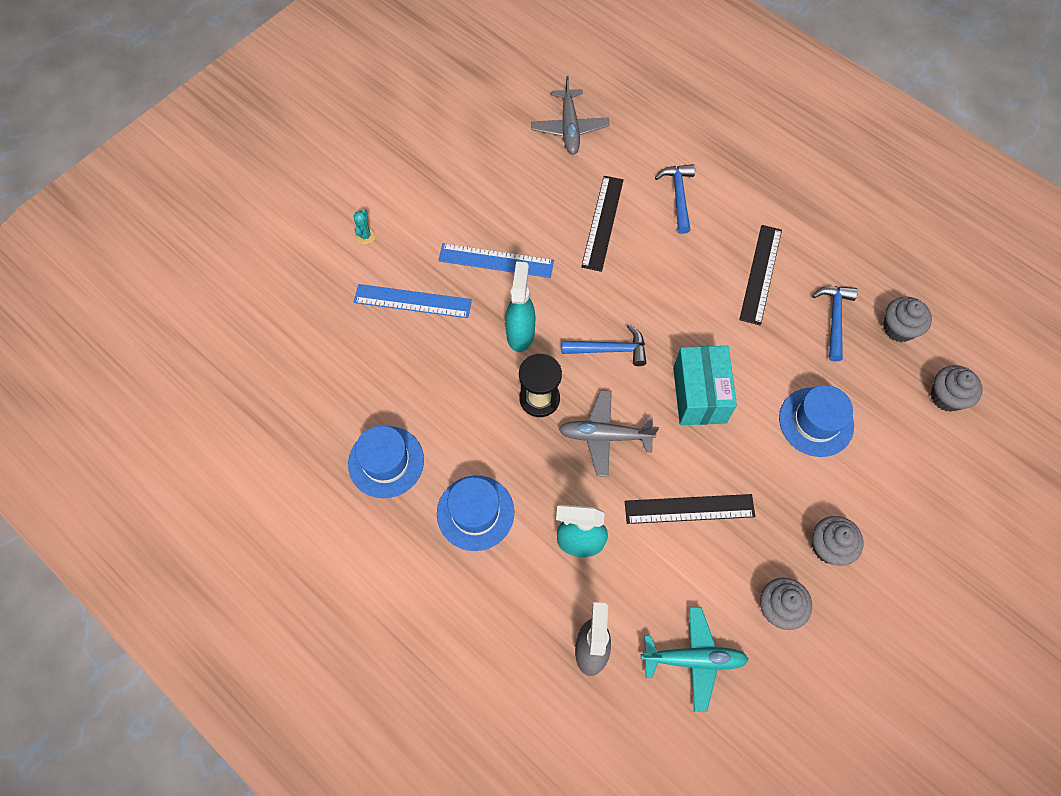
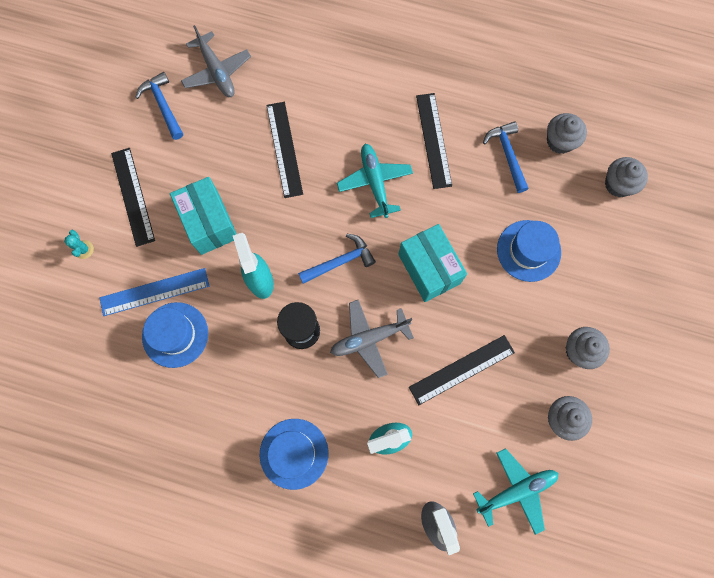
camera: 25 degrees left, 10 degrees up
blue hat [348,426,424,498] -> blue hat moved to [142,302,208,368]
blue ruler [438,243,554,278] -> turquoise box [170,177,237,255]
blue hammer [655,164,695,234] -> blue hammer moved to [135,72,183,140]
none -> black ruler [111,148,155,247]
none -> turquoise plane [337,144,413,218]

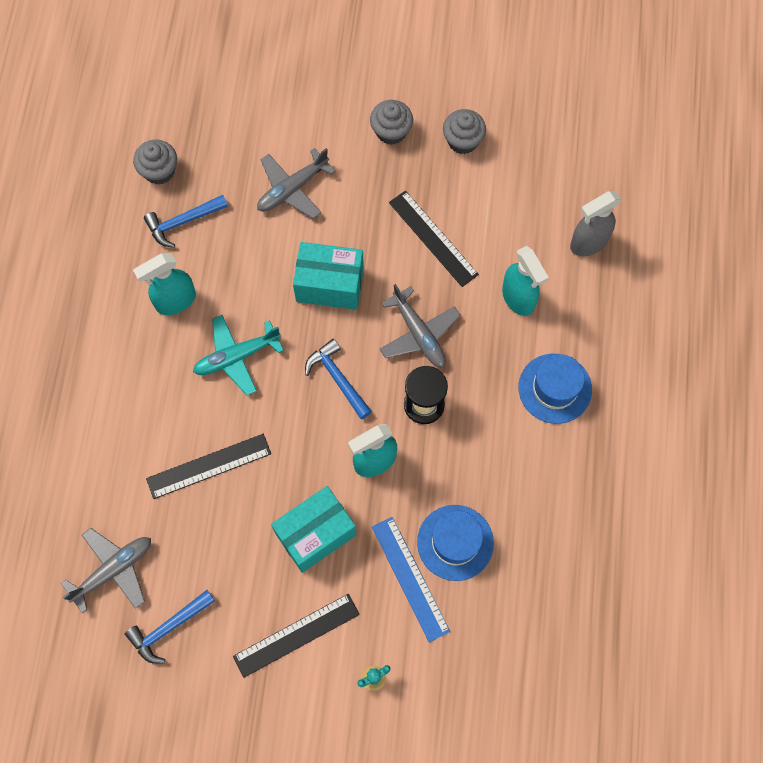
camera: 100 degrees left, 5 degrees down
turquoise box [398,224,467,302] -> turquoise box turned 45 degrees clockwise [293,242,364,310]
black ruler [416,93,452,189] -> turquoise spray bottle [133,253,196,315]
turquoise plane [473,448,559,535] -> none
blue hat [497,220,561,282] -> grey plane [257,148,336,219]
grey cupcake [605,157,648,197] -> none

